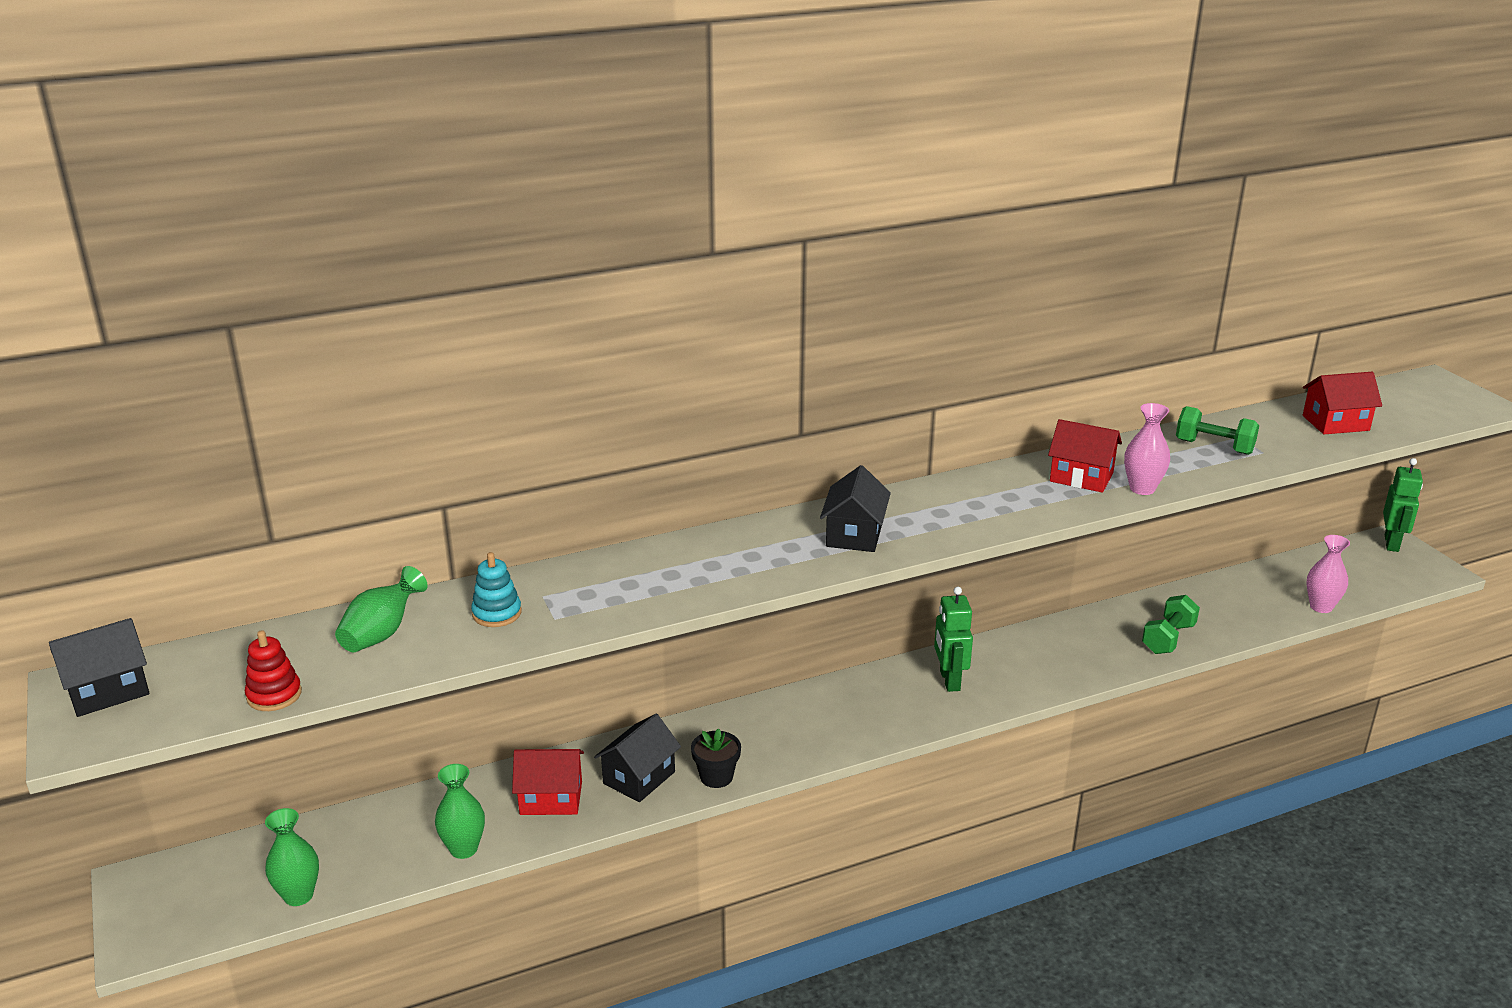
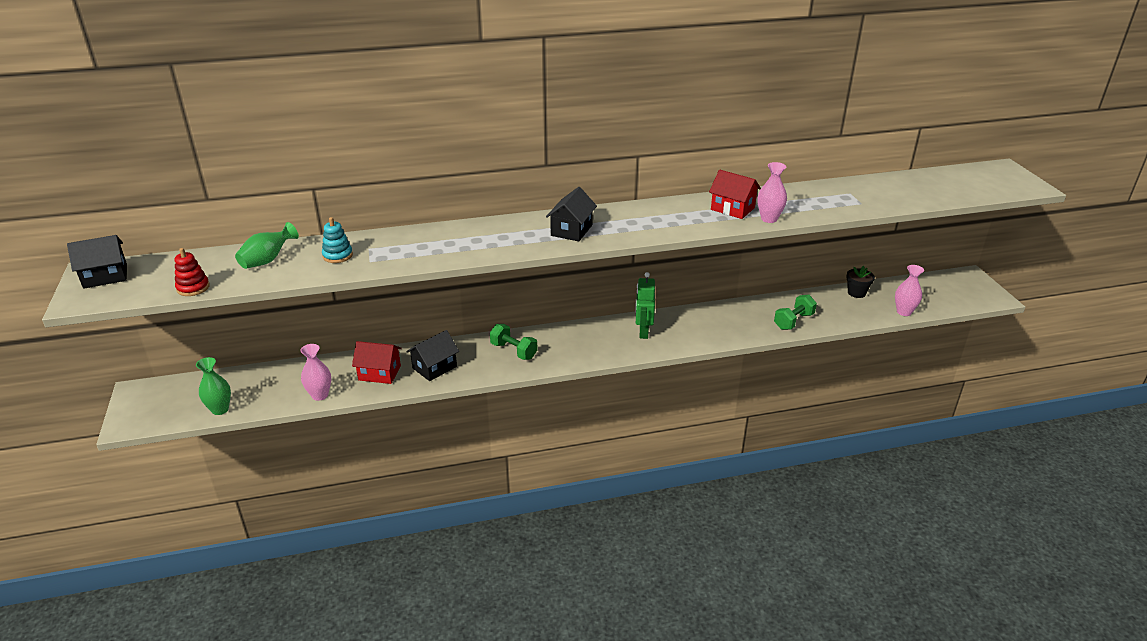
camera: 10 degrees right, 5 degrees up
green vase [435,764,485,859] -> pink vase [300,344,331,401]
black flower pot [691,728,741,788] -> black flower pot moved to [846,266,875,298]
green dumbbell [1176,406,1259,455] -> green dumbbell moved to [490,324,538,360]
red house [1303,372,1382,434] -> none
green robot [1383,458,1423,552] -> none

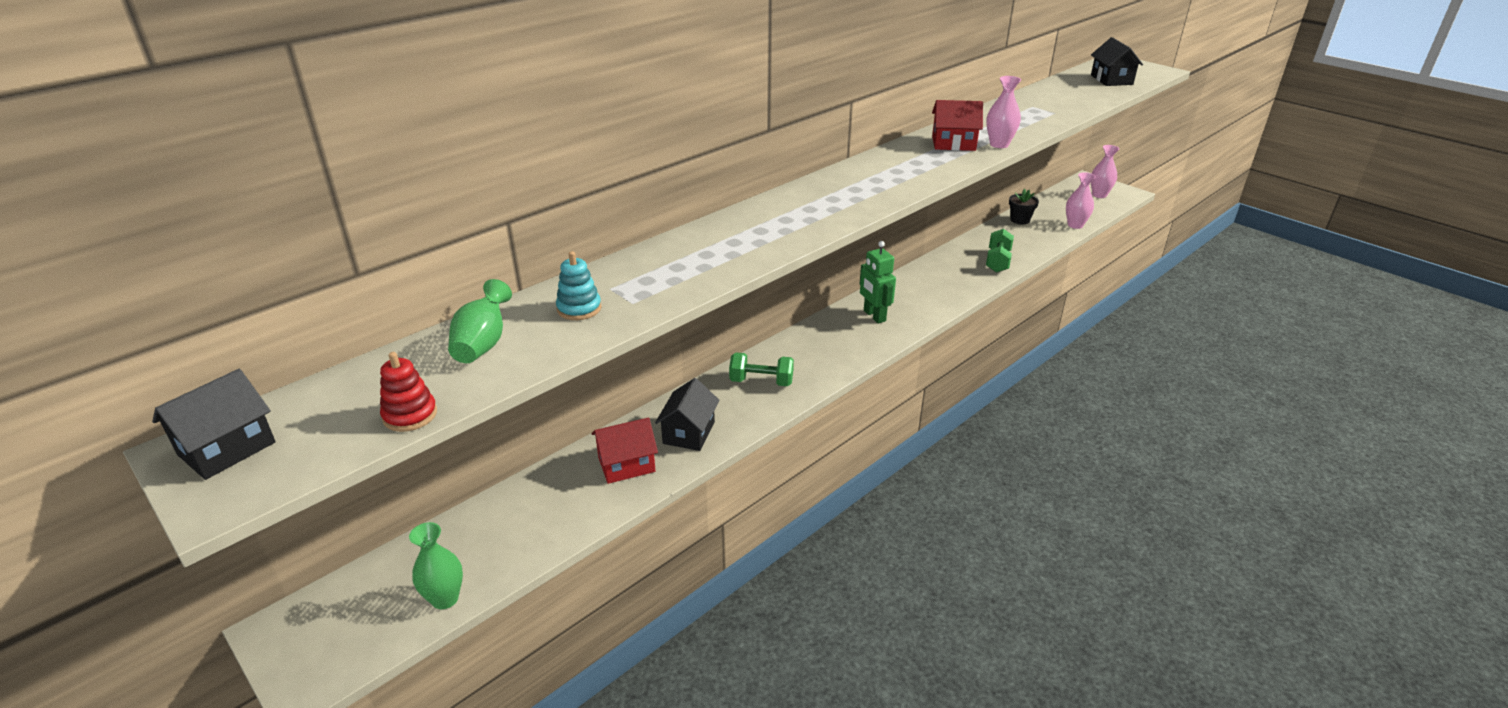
camera: 30 degrees left, 0 degrees up
pink vase [300,344,331,401] -> pink vase moved to [1091,145,1119,198]
black house [546,187,597,241] -> black house moved to [1091,37,1143,86]

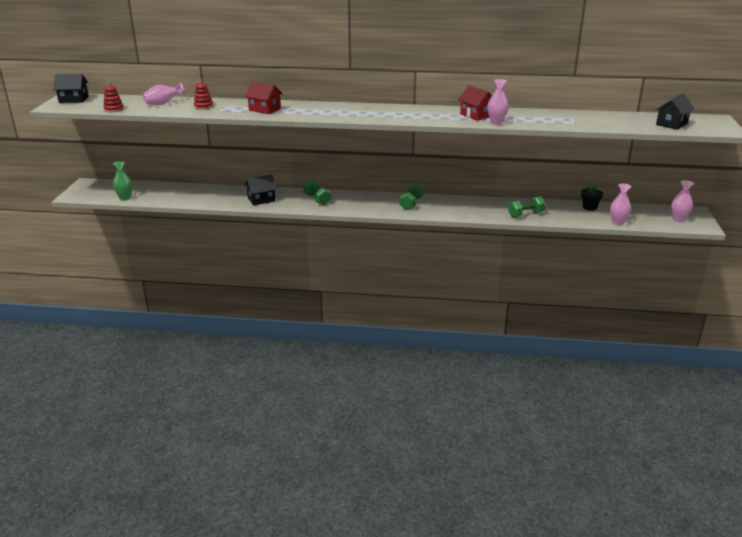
camera: 50 degrees right, 5 degrees down
green vase [448,279,512,363] -> pink vase [143,83,185,105]
turquoise stacking toy [556,251,601,320] -> red stacking toy [194,79,213,109]
red house [592,417,658,484] -> red house moved to [245,81,283,114]
green robot [860,241,896,323] -> green dumbbell [400,183,424,210]

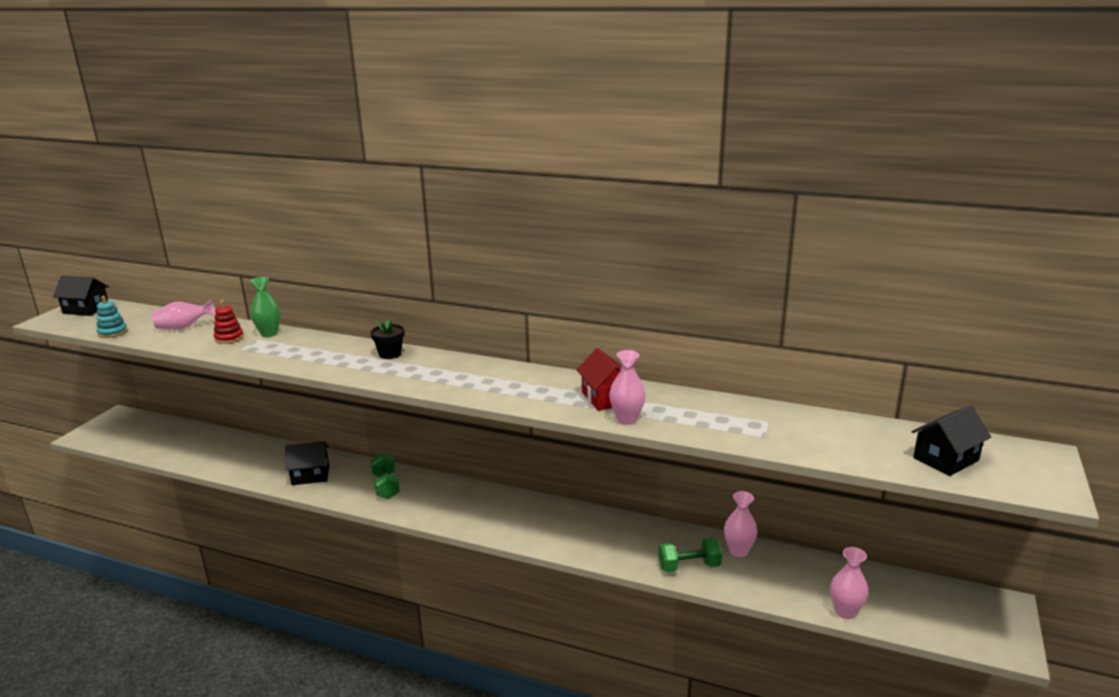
camera: 15 degrees right, 5 degrees down
red stacking toy [103,82,124,112] -> turquoise stacking toy [97,296,128,338]
green vase [113,161,133,201] -> green vase moved to [250,277,281,337]
red house [245,81,283,114] -> none
green dumbbell [400,183,424,210] -> none
black flower pot [581,185,603,211] -> black flower pot moved to [371,319,404,359]
pink vase [671,180,694,222] -> pink vase moved to [724,491,758,557]

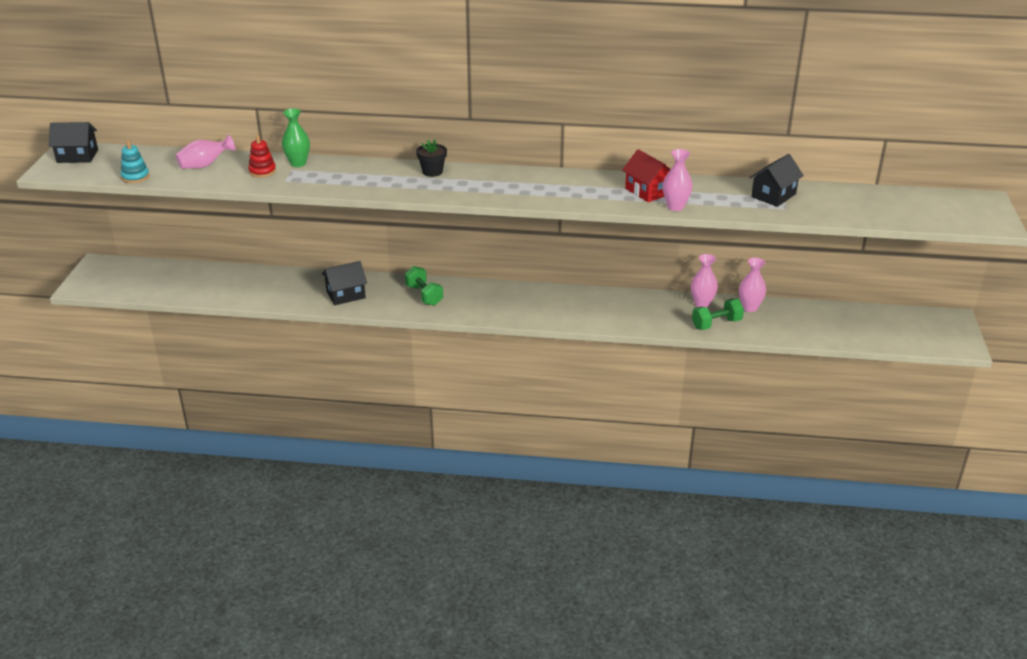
camera: 15 degrees left, 10 degrees up
pink vase [830,547,868,619] -> pink vase moved to [691,254,718,307]
black house [911,405,991,476] -> black house moved to [749,154,804,207]

